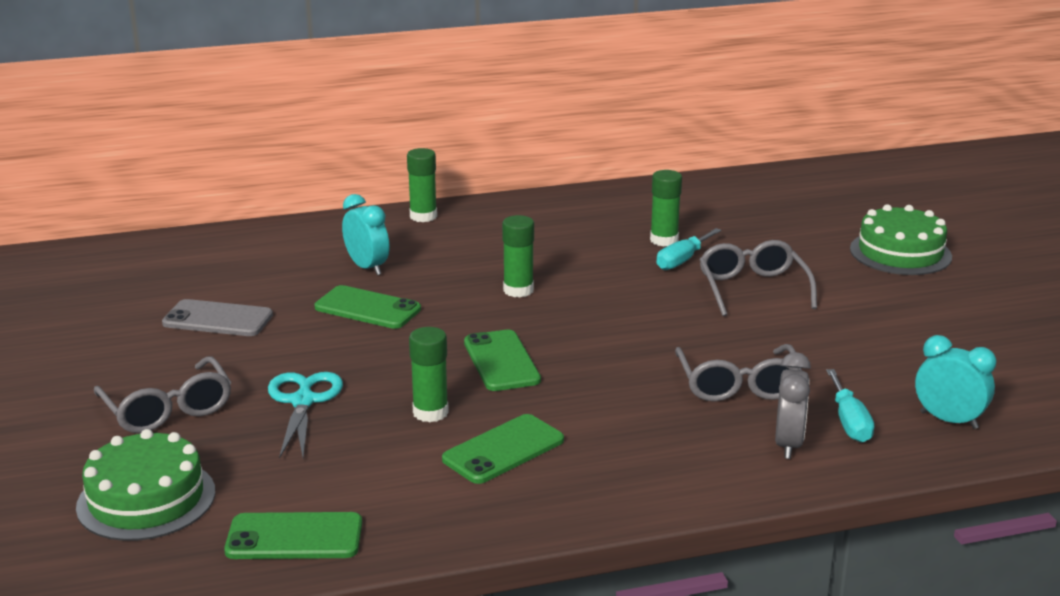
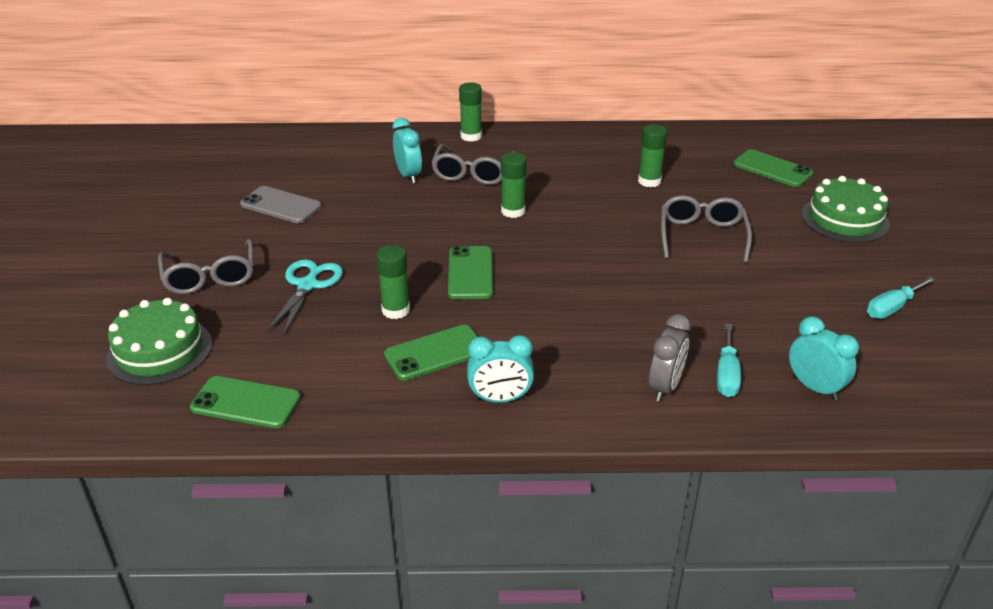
camera: 15 degrees right, 10 degrees up
green phone [315,285,421,329] -> green phone moved to [733,149,813,187]
turquoise screwdriver [657,228,722,270] -> turquoise screwdriver moved to [867,277,936,319]
grey glasses [675,344,802,402] -> grey glasses moved to [431,144,515,185]
none -> turquoise clock [467,335,534,403]

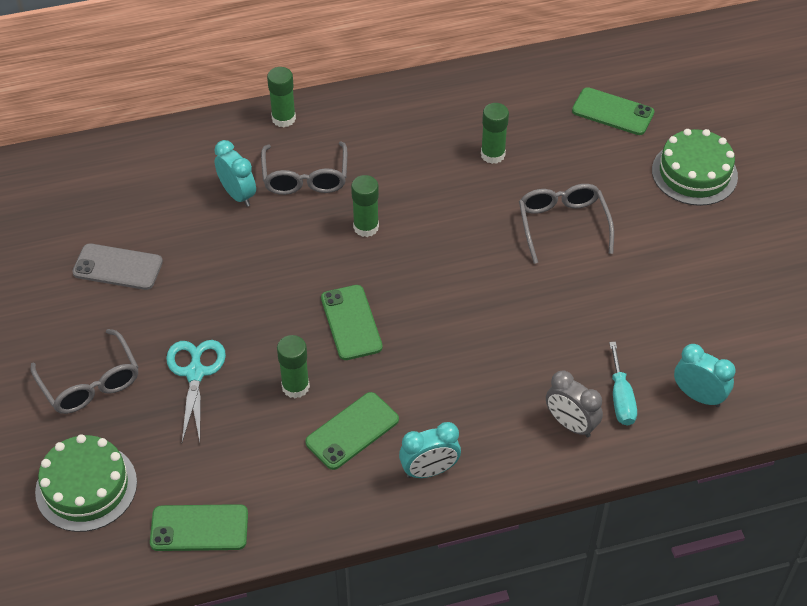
camera: 15 degrees left, 15 degrees up
grey clock [649,314,691,402] -> grey clock turned 120 degrees clockwise [546,370,603,437]
turquoise screwdriver [867,277,936,319] -> none

